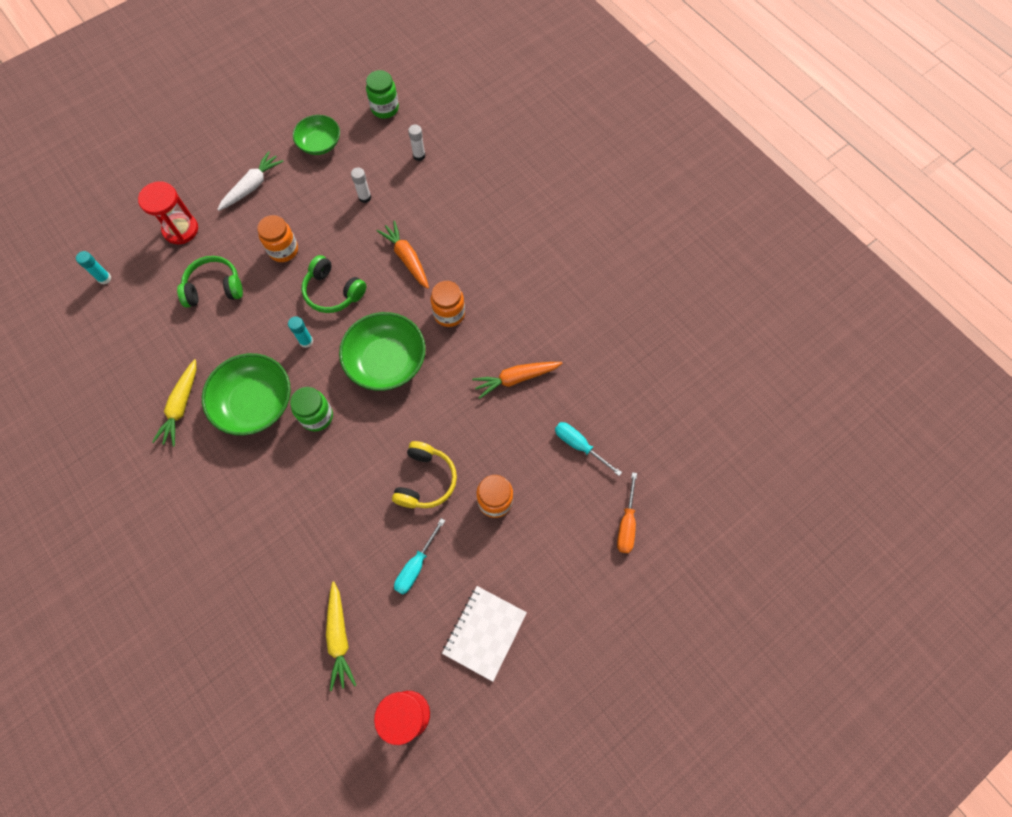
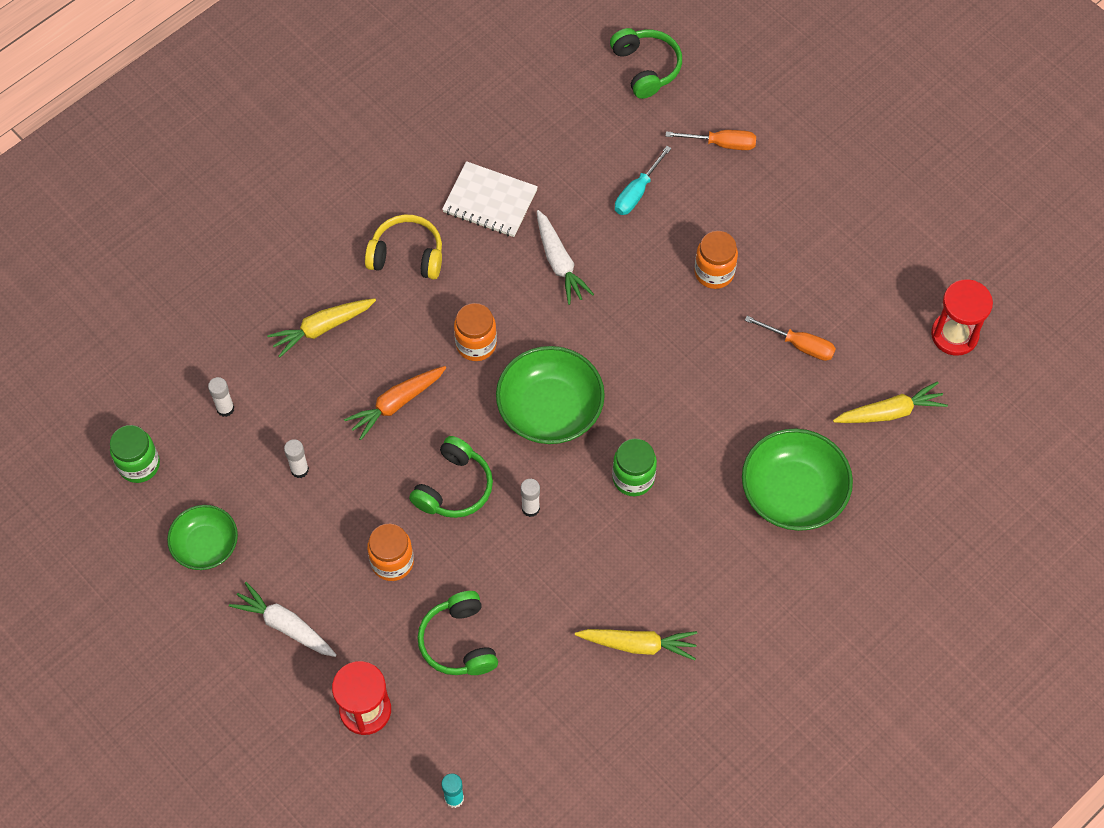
camera: 95 degrees left, 5 degrees down
green bowl [202,353,291,436] -> green bowl moved to [742,428,853,531]
turquoise glue stick [288,316,313,348] -> white glue stick [521,479,540,517]
yellow headphones [392,441,457,508] -> yellow headphones moved to [365,215,442,279]
turquoise screwdriver [394,518,445,595] -> orange screwdriver [745,316,836,361]
white notebook [442,586,527,682] -> white notebook moved to [442,161,538,237]
orange carrot [472,362,563,399] -> white carrot [537,210,594,305]
none -> yellow carrot [267,298,376,358]
none -> green headphones [610,28,682,99]

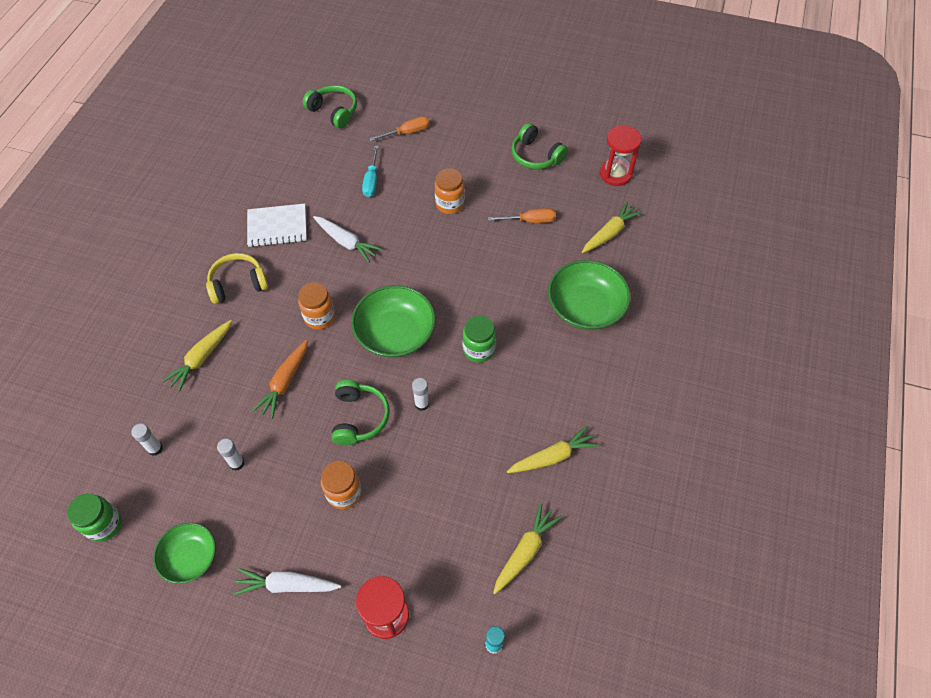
camera: 30 degrees left, 5 degrees down
green headphones [417,591,498,675] -> green headphones moved to [511,123,568,169]
none -> yellow carrot [493,503,562,594]

